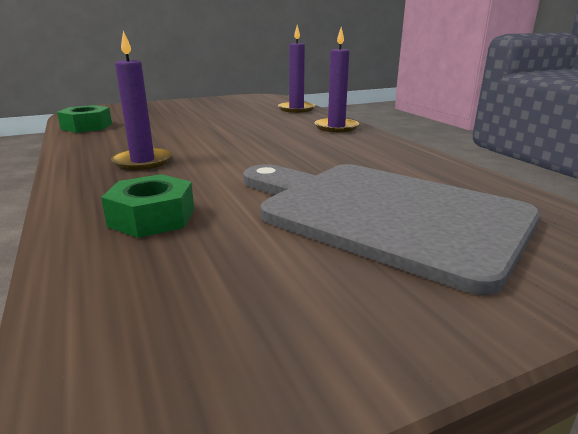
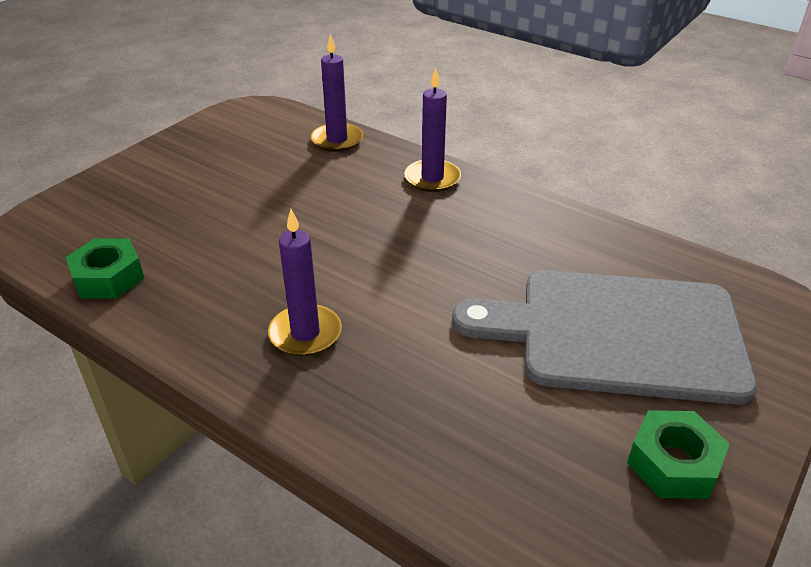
camera: 30 degrees left, 15 degrees up
green nut [101,174,194,238] -> green nut moved to [627,410,730,499]

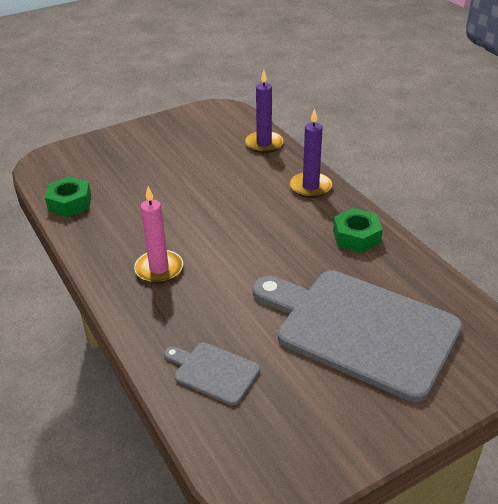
camera: 25 degrees right, 0 degrees up
purple candle [268,209,342,356] -> pink candle [134,186,183,283]
green nut [627,410,730,499] -> green nut moved to [333,208,383,253]
none -> grey cutting board [164,342,260,405]

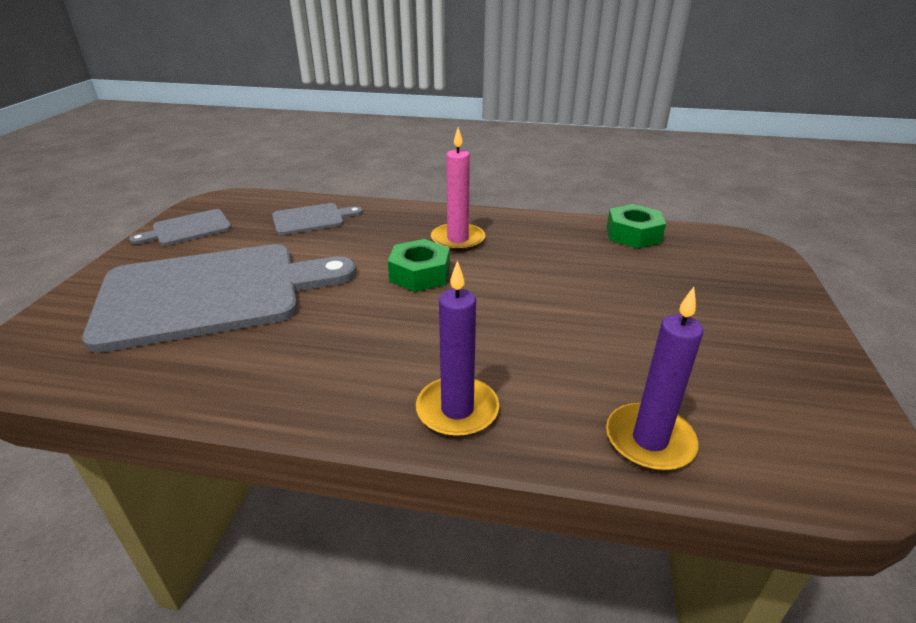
camera: 130 degrees right, 5 degrees down
green nut [333,208,383,253] -> green nut moved to [388,239,450,292]
none -> grey cutting board [129,209,232,246]

